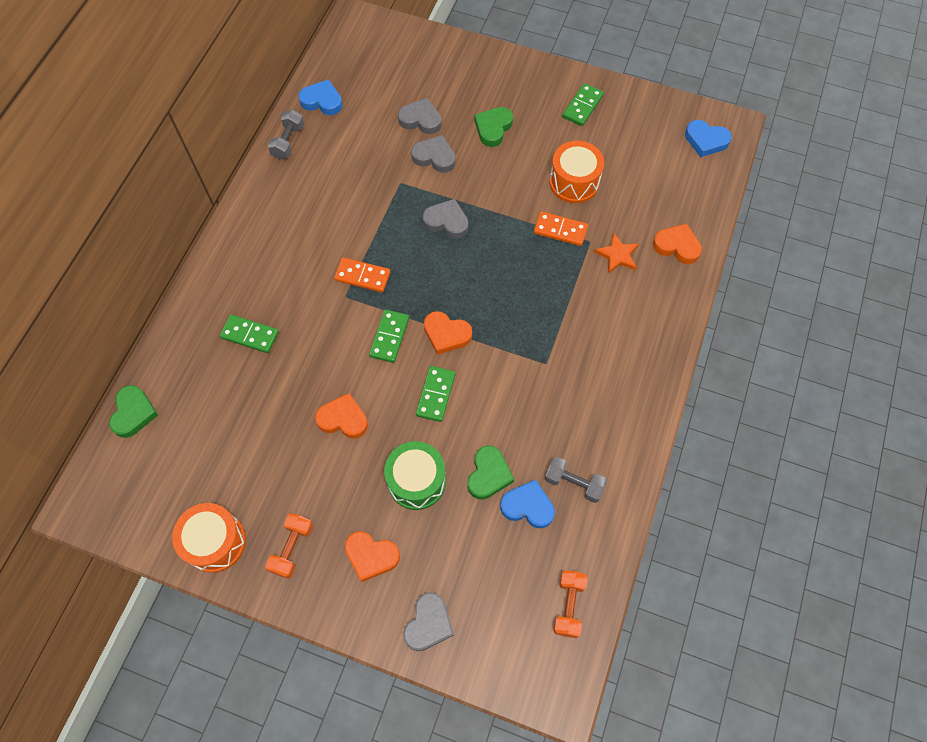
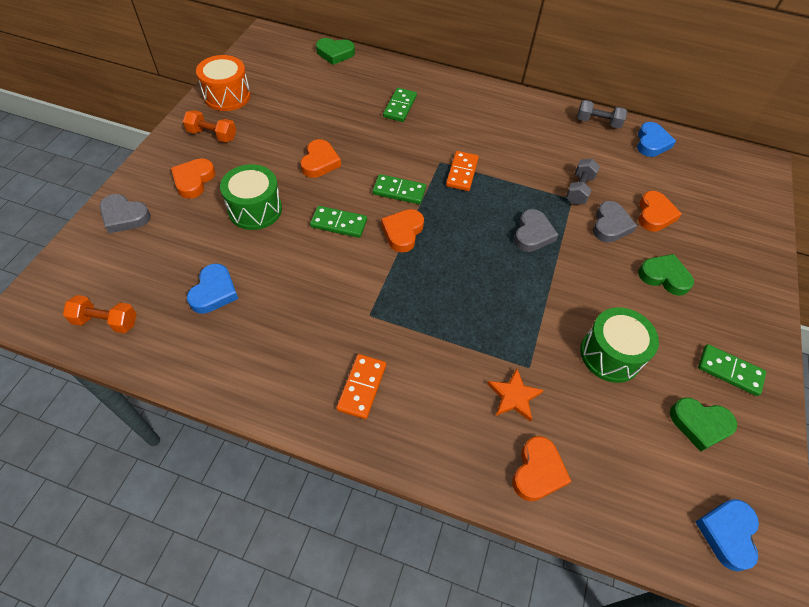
camera: 85 degrees right, 10 degrees down
grey heart [398,98,442,134] -> orange heart [638,191,682,232]
green heart [467,445,514,500] -> green heart moved to [670,397,737,452]
orange domino [534,211,588,246] -> orange domino moved to [337,354,386,419]
grey dumbbell [545,457,607,503] -> grey dumbbell moved to [566,158,600,205]
orange drum [549,141,604,203] -> green drum [580,307,659,383]

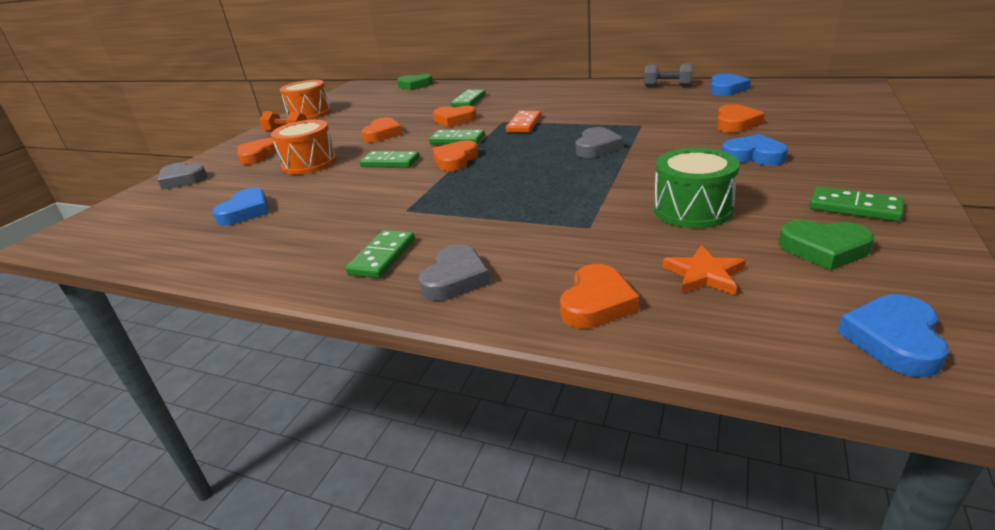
camera: 10 degrees right, 25 degrees down
orange dumbbell [63,295,137,333] -> none
green drum [220,164,282,230] -> orange drum [271,120,337,175]
orange domino [337,354,386,419] -> green domino [346,230,415,278]
orange star [487,368,544,422] -> orange star moved to [663,245,746,295]
grey dumbbell [566,158,600,205] -> none
grey heart [593,201,637,243] -> grey heart moved to [419,244,490,301]
green heart [638,254,694,296] -> blue heart [722,134,788,166]
none -> orange heart [433,106,477,127]

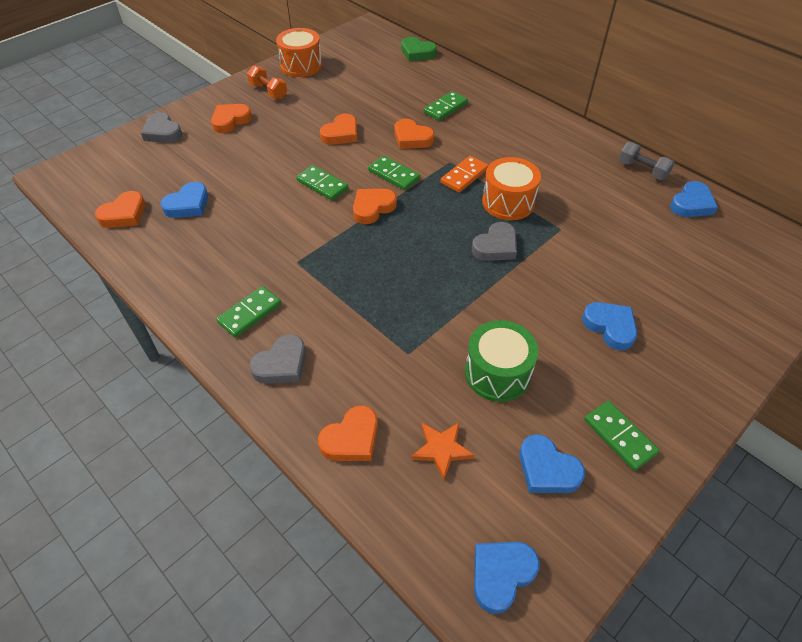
camera: 20 degrees right, 20 degrees up
orange drum [271,120,337,175] -> orange drum moved to [482,157,541,220]
orange heart [717,104,765,133] -> orange heart moved to [95,191,146,228]
green heart [779,220,874,271] -> blue heart [519,434,585,493]

